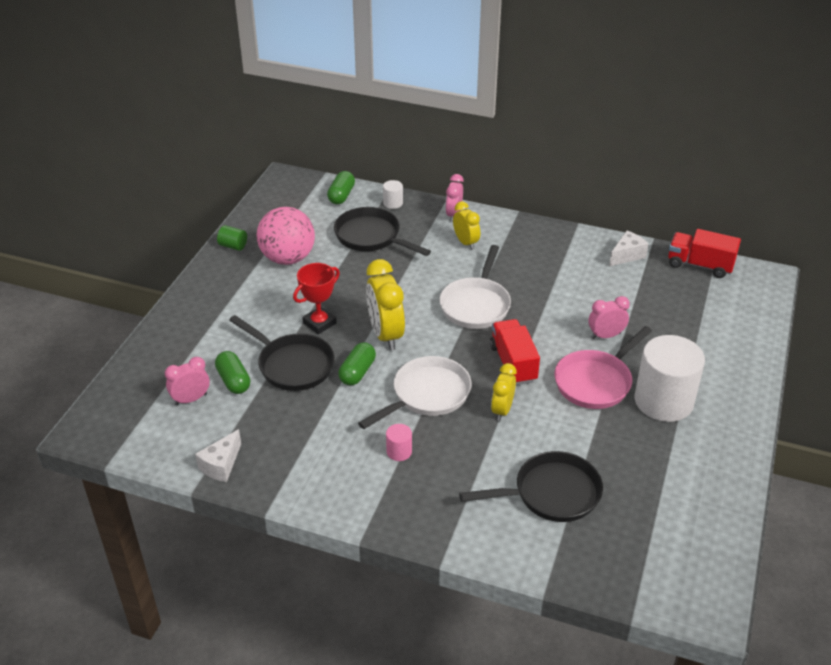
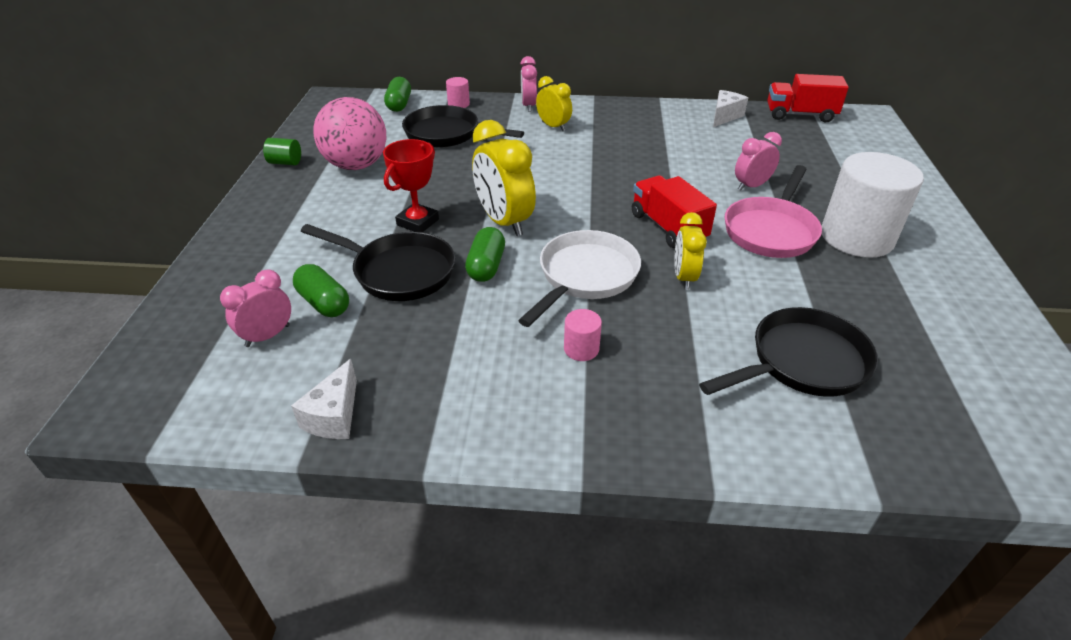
camera: 15 degrees left, 0 degrees up
white cylinder [383,180,403,209] -> pink cylinder [446,77,470,108]
white pan [440,245,511,329] -> none

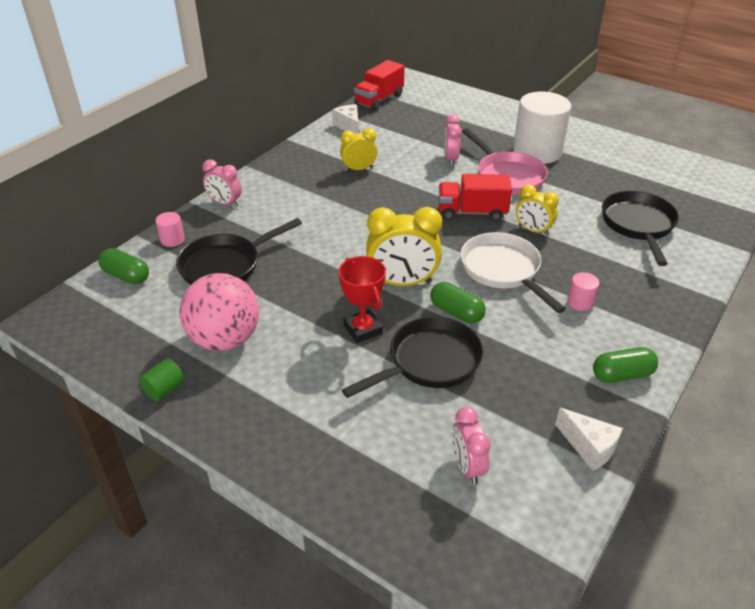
camera: 60 degrees left, 0 degrees up
green capsule [293,264,349,317] -> green capsule moved to [593,347,658,383]
yellow clock [536,76,572,131] -> yellow clock moved to [340,128,377,171]

